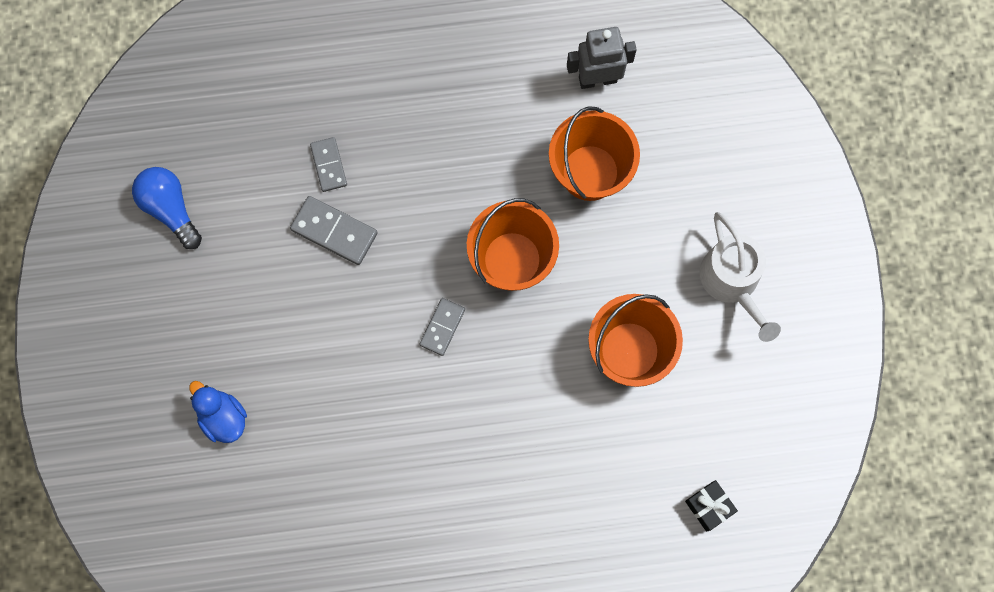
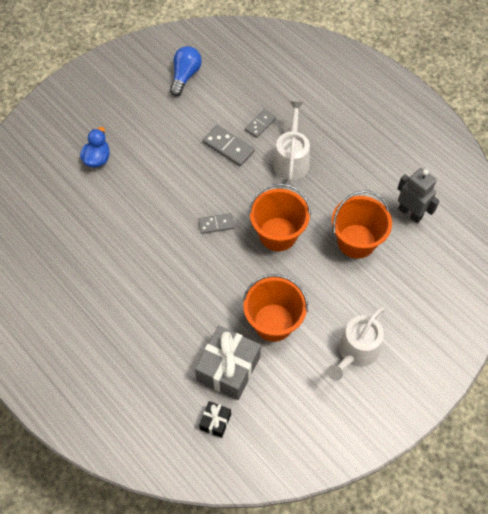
camera: 55 degrees right, 15 degrees down
grey domino [290,196,378,265] -> grey domino turned 45 degrees counterclockwise [203,125,255,166]
none -> grey gift [195,325,261,400]
none -> white watering can [273,101,310,181]

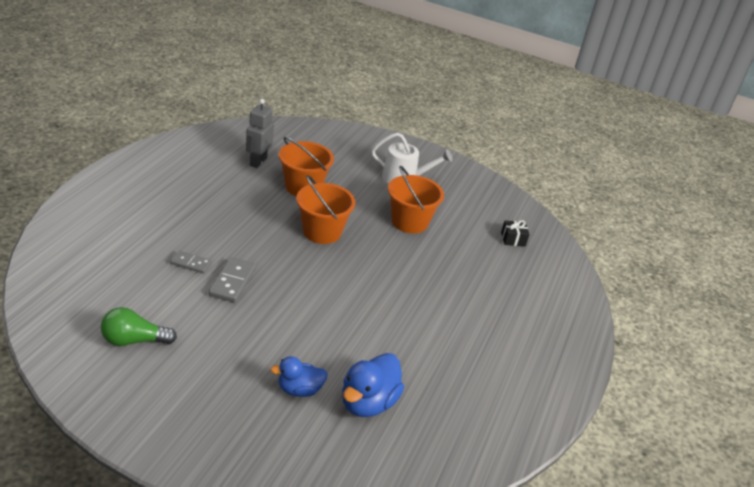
camera: 120 degrees left, 25 degrees down
blue light bulb [170,46,202,96] -> green light bulb [101,307,177,346]
grey gift [195,325,261,400] -> none
grey domino [198,213,235,234] -> none
white watering can [273,101,310,181] -> none
none -> blue duck [342,353,404,417]

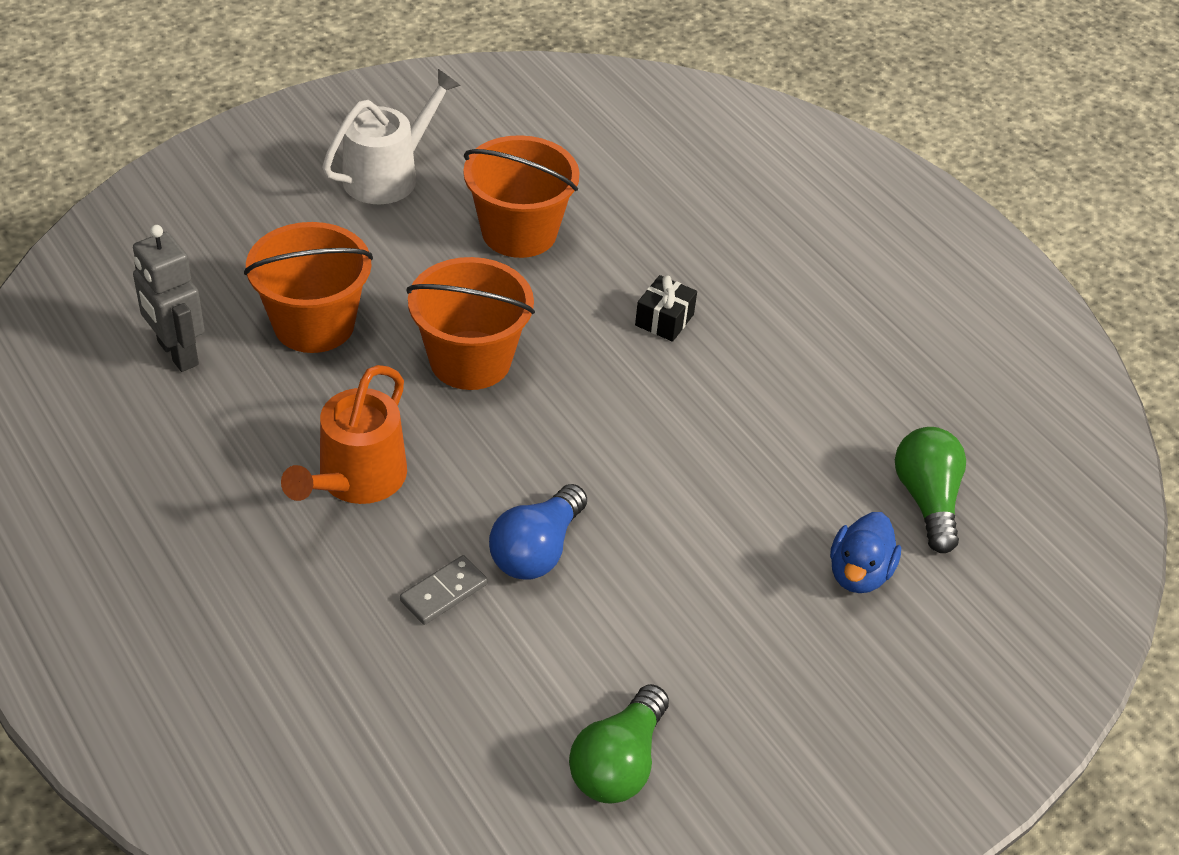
camera: 55 degrees left, 10 degrees up
grey domino [209,257,256,303] -> blue light bulb [489,484,587,580]
blue duck [342,353,404,417] -> green light bulb [895,427,966,553]
black gift [501,220,530,247] -> black gift moved to [635,275,697,342]
none -> orange watering can [281,365,407,504]

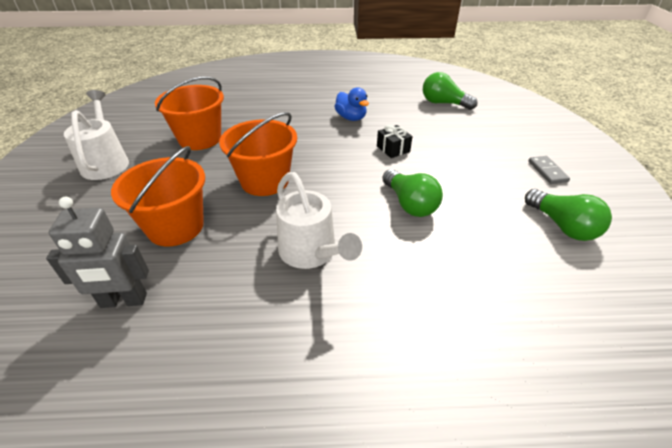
camera: 55 degrees left, 5 degrees down
orange watering can [281,365,407,504] -> white watering can [276,172,362,269]
grey domino [400,555,488,625] -> grey domino moved to [528,156,570,184]
blue light bulb [489,484,587,580] -> green light bulb [382,169,443,217]
black gift [635,275,697,342] -> black gift moved to [377,125,412,158]
blue duck [830,512,901,593] -> blue duck moved to [334,87,369,121]

